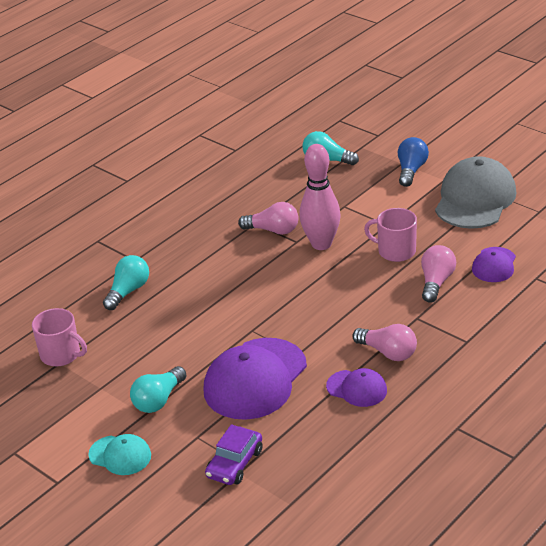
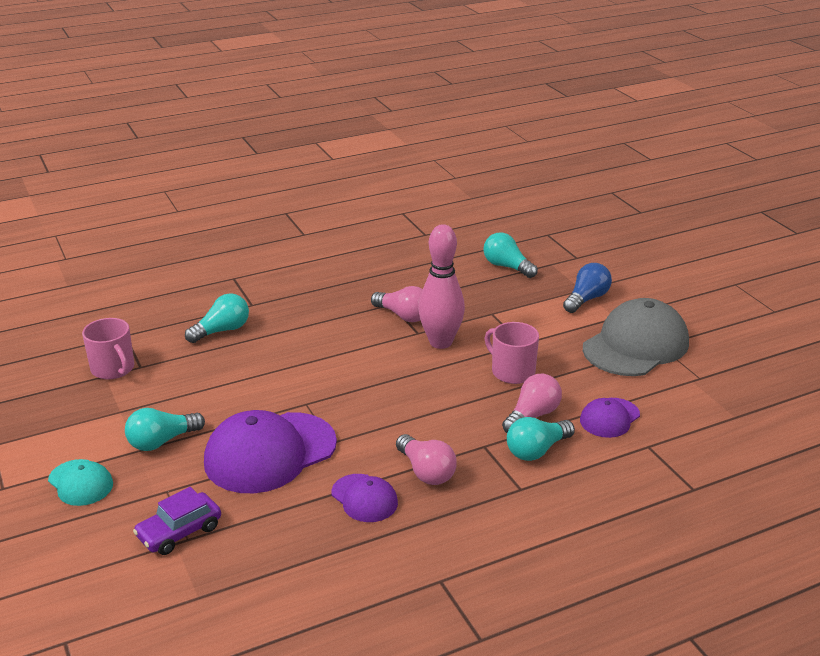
camera: 20 degrees right, 5 degrees down
none -> turquoise light bulb [507,417,575,461]

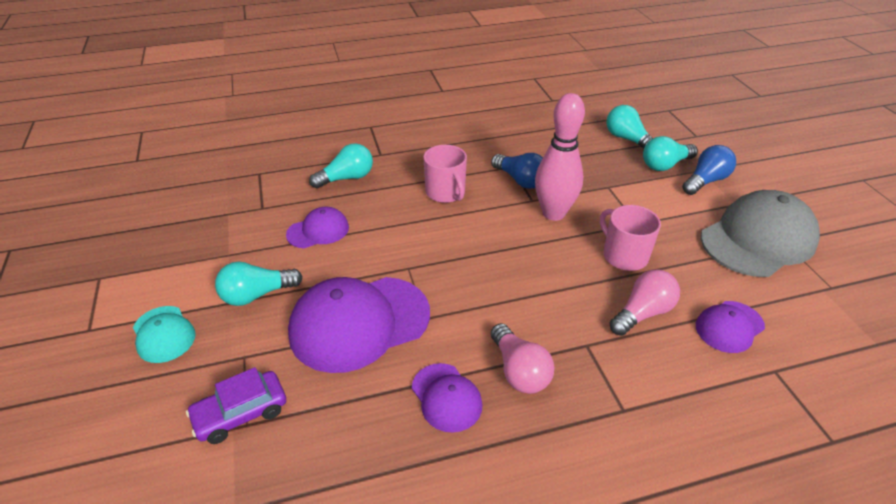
camera: 10 degrees right, 10 degrees up
pink mug [82,318,134,379] -> pink mug moved to [423,145,467,203]
pink light bulb [371,286,423,322] -> blue light bulb [491,153,543,189]
turquoise light bulb [507,417,575,461] -> turquoise light bulb moved to [643,136,698,171]
none -> purple cap [286,207,349,248]

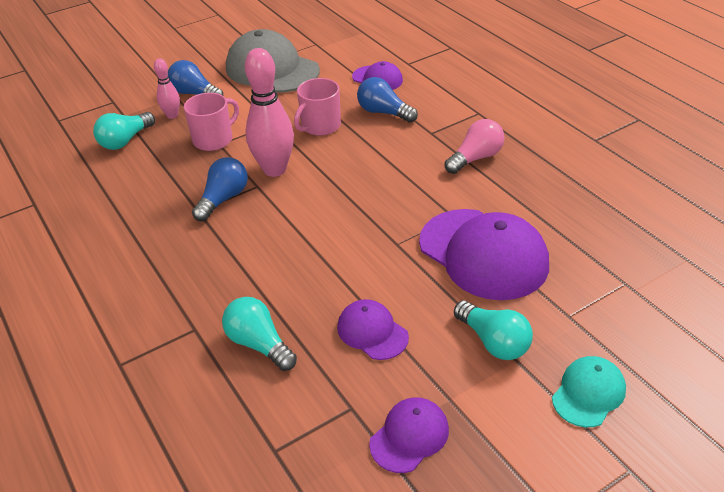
camera: 105 degrees left, 0 degrees up
purple car [186,367,286,444] -> none
purple cap [412,363,483,433] -> purple cap moved to [369,397,449,473]
pink mug [423,145,467,203] -> pink mug moved to [184,93,239,151]
pink light bulb [609,270,680,336] -> blue light bulb [357,77,418,123]
turquoise light bulb [643,136,698,171] -> pink bowling pin [154,58,180,119]

